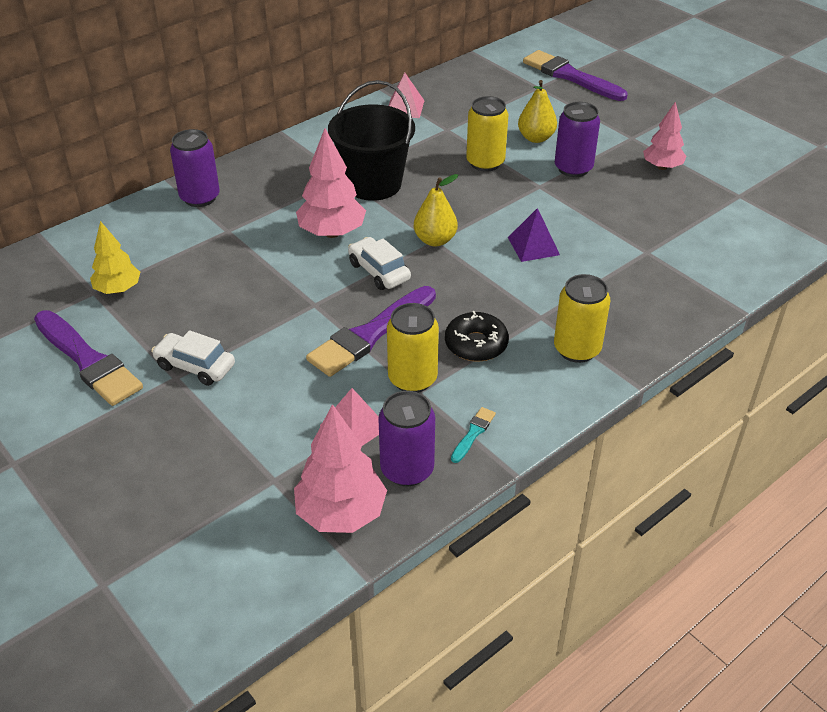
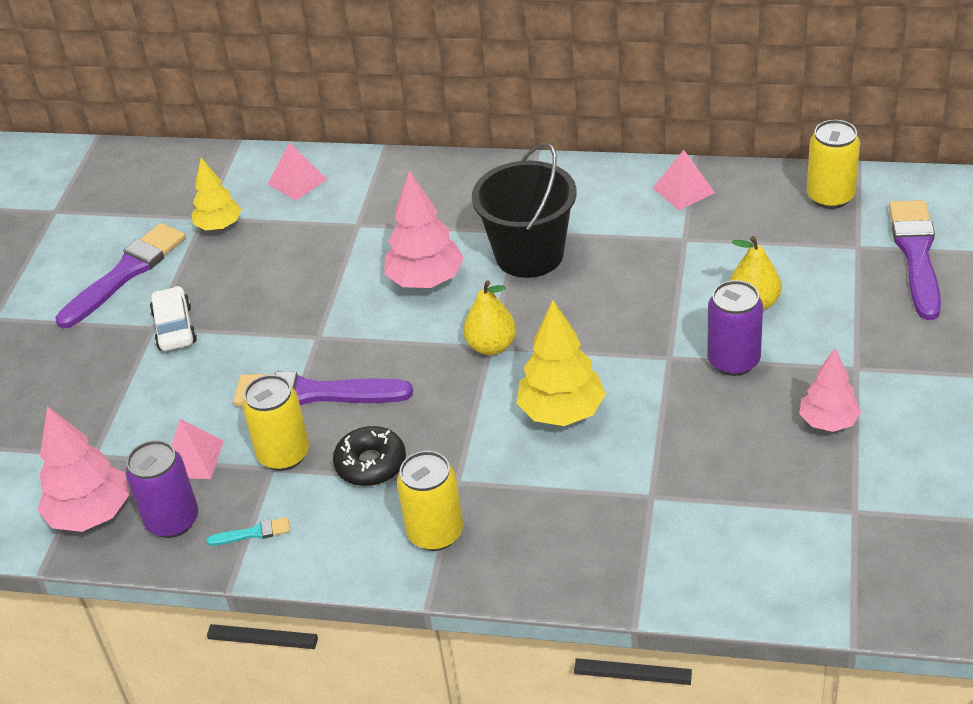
camera: 55 degrees right, 0 degrees up
purple brush [34,310,143,406] -> purple brush turned 150 degrees counterclockwise [55,223,186,329]
purple can [170,129,220,207] -> none
white car [348,237,411,290] -> none
yellow can [466,96,508,172] -> yellow can moved to [807,120,860,209]
purple pyramid [508,208,560,262] -> yellow tree [516,300,606,426]
none -> pink pyramid [268,143,327,201]

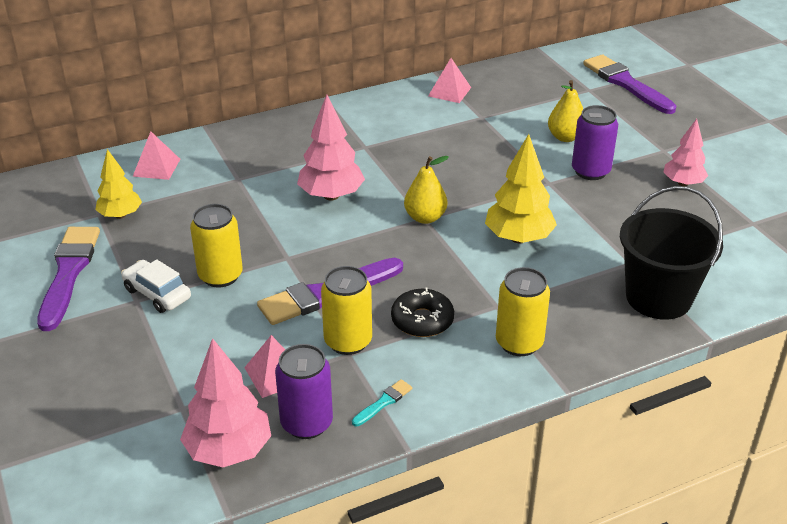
camera: 40 degrees left, 5 degrees down
black bucket [472,142,577,278] -> black bucket moved to [620,186,723,320]
yellow can [807,120,860,209] -> yellow can moved to [190,204,243,288]

